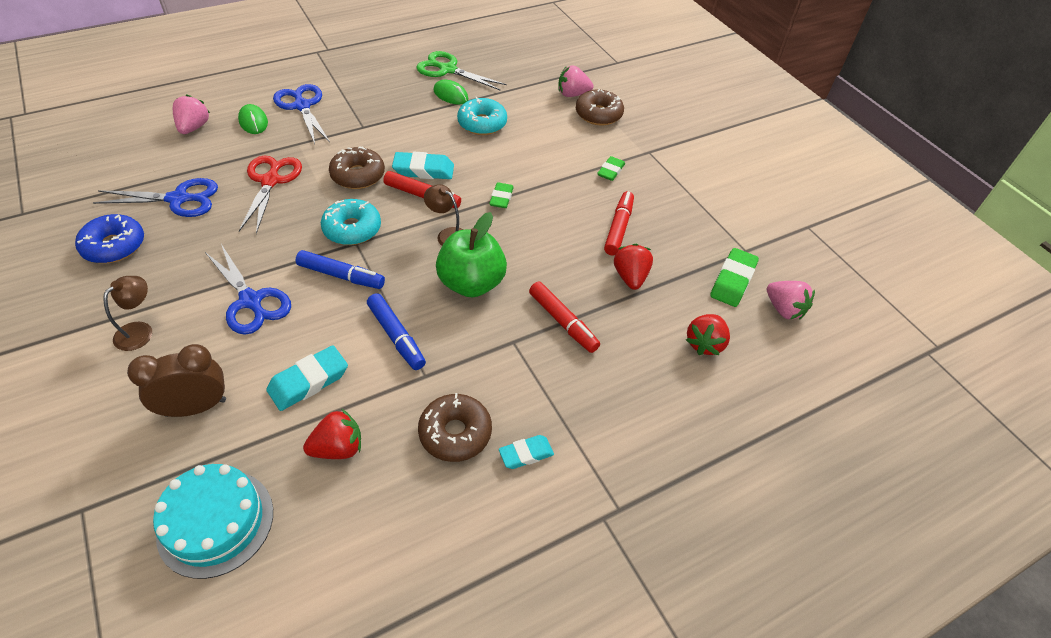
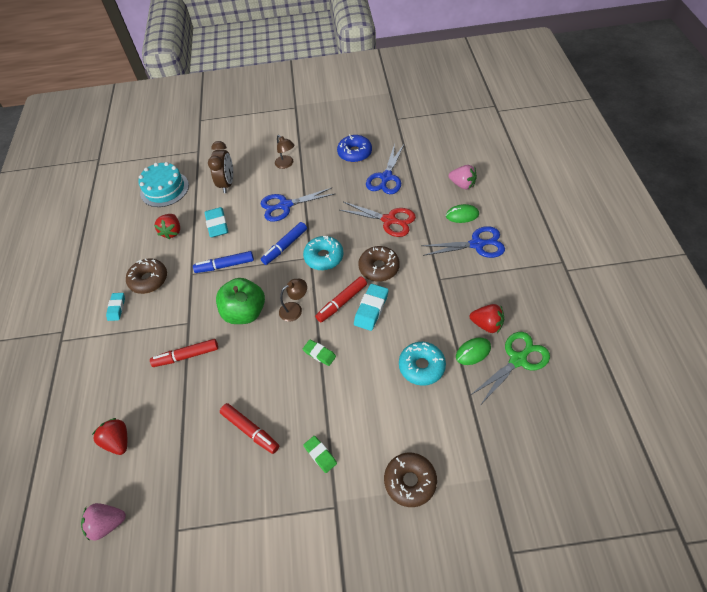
camera: 120 degrees right, 5 degrees up
pink strawberry [558,65,594,97] -> none
red strawberry [614,244,653,290] -> red strawberry moved to [470,304,504,333]
green eraser [710,248,759,307] -> none

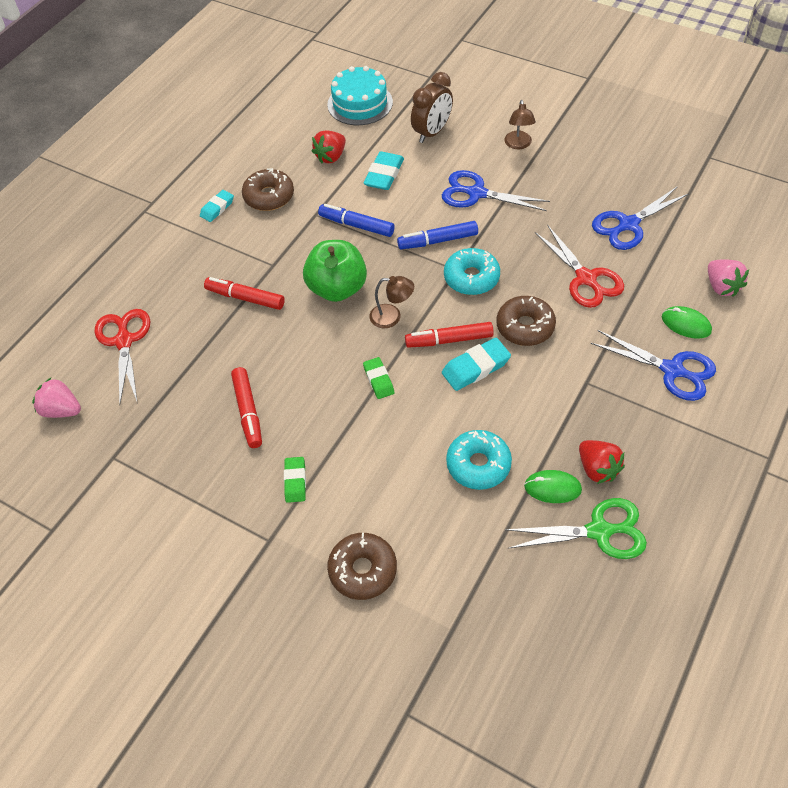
camera: 35 degrees right, 0 degrees up
red strawberry [92,418,127,455] -> red scissors [94,309,150,406]
blue donut [337,134,372,162] -> none

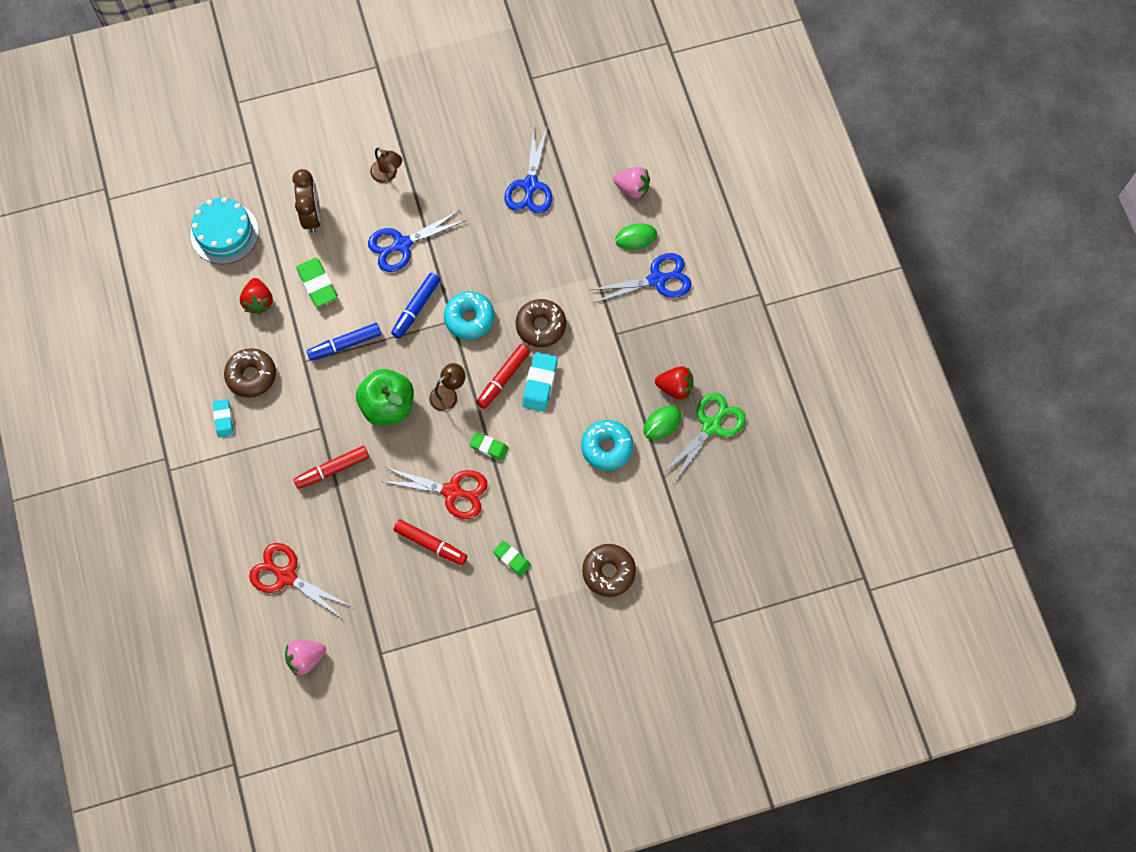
camera: 50 degrees left, 15 degrees up
turquoise eraser [364,152,404,190] -> green eraser [296,257,337,307]
red scissors [535,226,624,308] -> red scissors moved to [380,467,488,519]

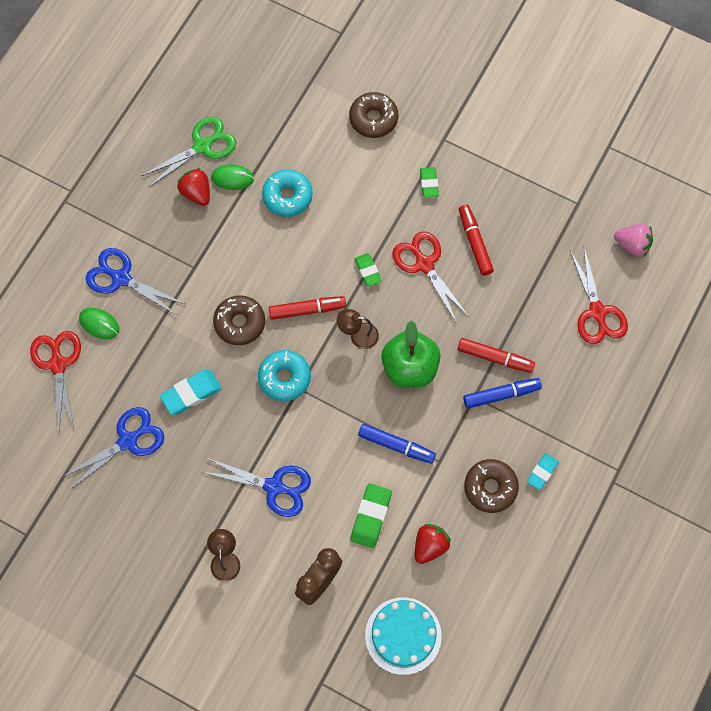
camera: 135 degrees left, 0 degrees up
blue marker [391,273,440,339] -> blue marker moved to [463,378,542,409]
turquoise eraser [522,352,558,411] -> turquoise eraser moved to [160,370,222,415]
pink strawberry [613,167,650,199] -> red scissors [30,331,81,430]
green scissors [664,392,746,483] -> green scissors turned 150 degrees clockwise [142,117,236,187]

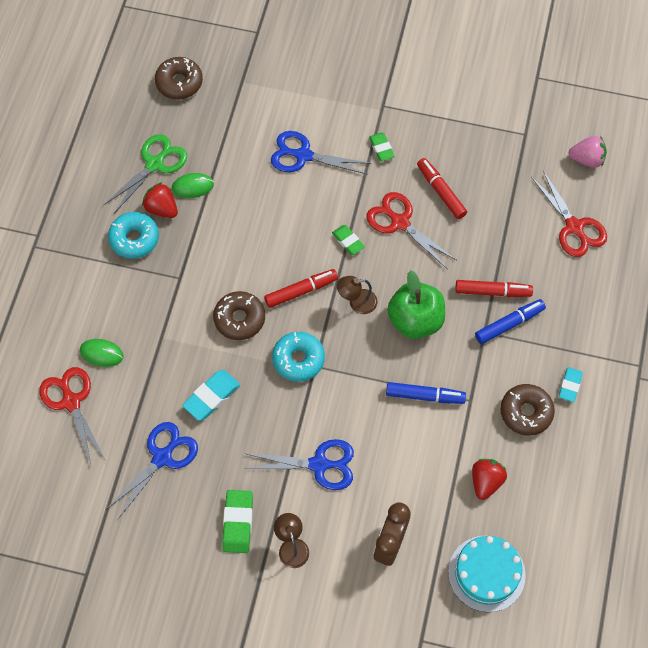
camera: 15 degrees left, 5 degrees down
blue scissors [86,248,185,316] -> blue scissors moved to [271,131,371,175]
turquoise donut [262,169,313,217] -> turquoise donut moved to [108,212,159,259]
brown donut [349,92,398,138] -> brown donut moved to [155,57,203,99]
green eraser [351,484,392,548] -> green eraser moved to [222,490,253,553]

